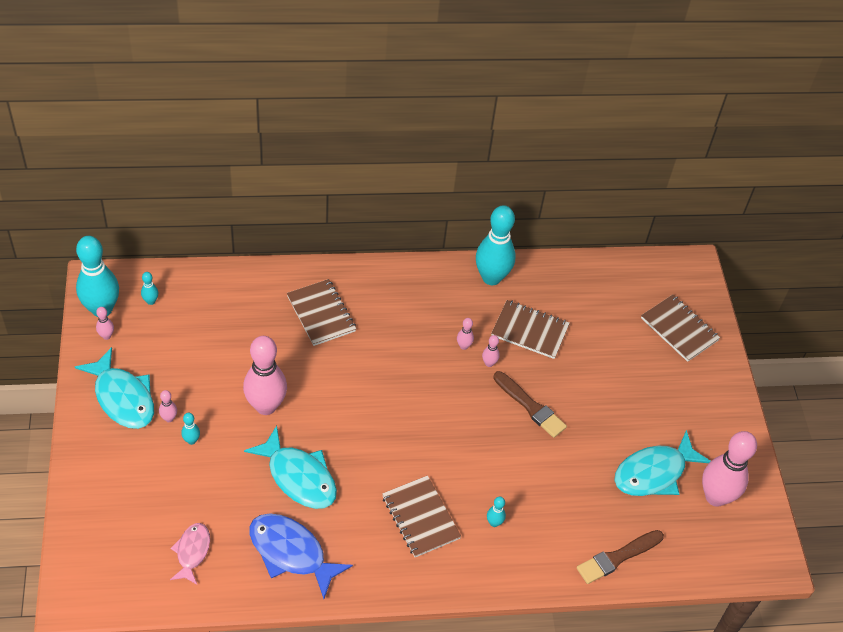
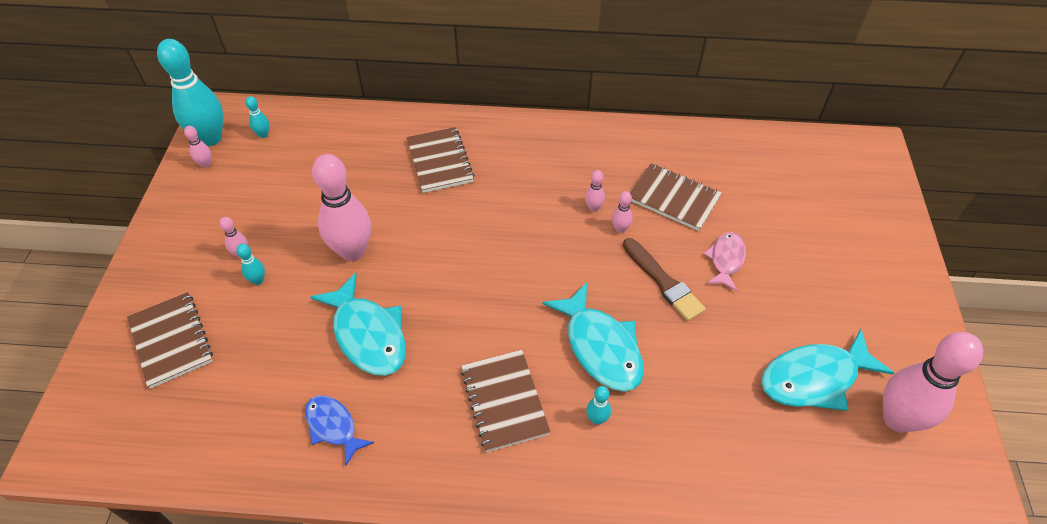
camera: 15 degrees right, 0 degrees up
turquoise fish [75,347,154,429] -> turquoise fish moved to [543,282,644,392]
pink fish [170,523,210,584] -> pink fish moved to [704,232,746,291]
blue fish [250,513,353,599] -> blue fish [305,395,374,465], size x0.59
turquoise bowling pin [476,205,516,285] -> none
brown brush [577,530,664,584] -> none
brown notebook [641,294,720,362] -> brown notebook moved to [127,292,213,389]

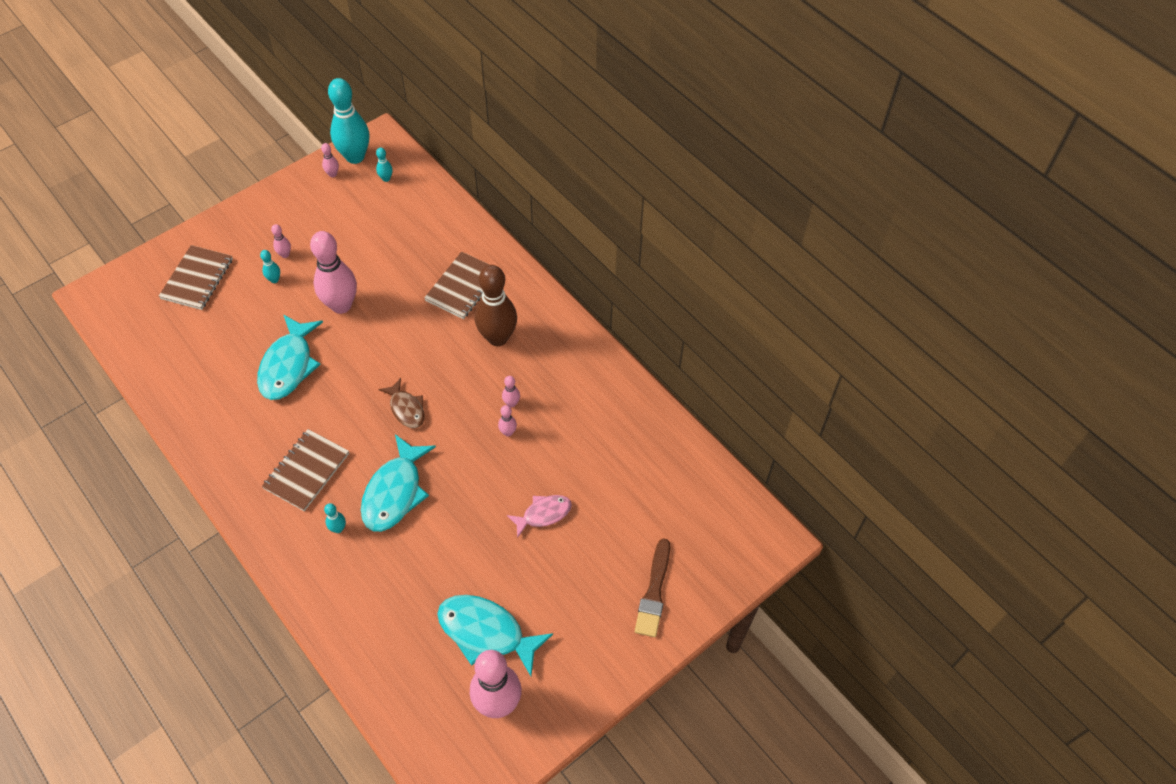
camera: 45 degrees right, 5 degrees up
blue fish [305,395,374,465] -> none
brown brush [623,238,706,321] -> brown brush moved to [635,538,670,637]
brown notebook [630,163,722,231] -> none
none -> brown fish [378,378,425,428]
none -> brown bowling pin [475,265,517,346]

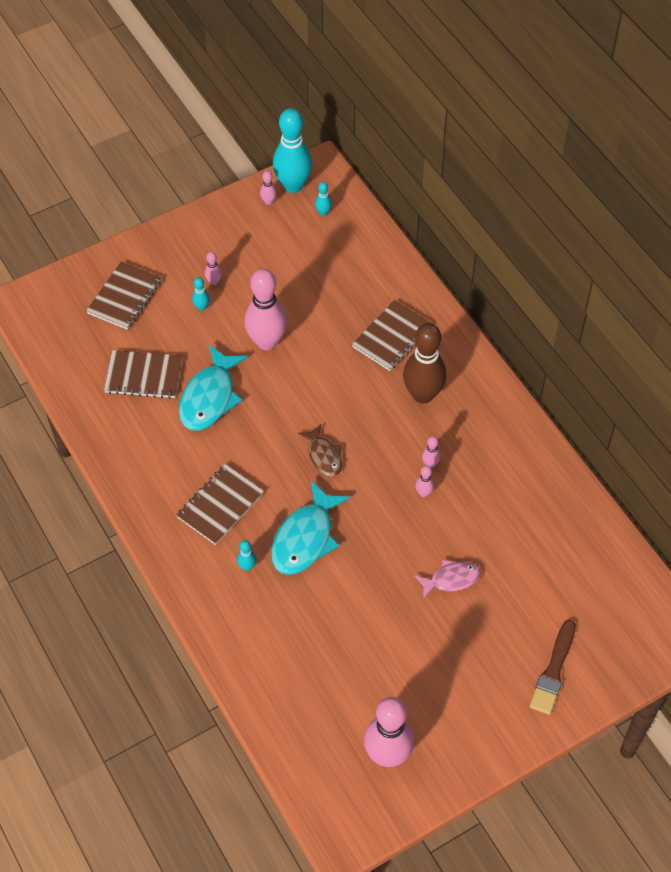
camera: 10 degrees right, 0 degrees up
turquoise fish [437,595,553,676] -> none
none -> brown notebook [104,350,183,399]

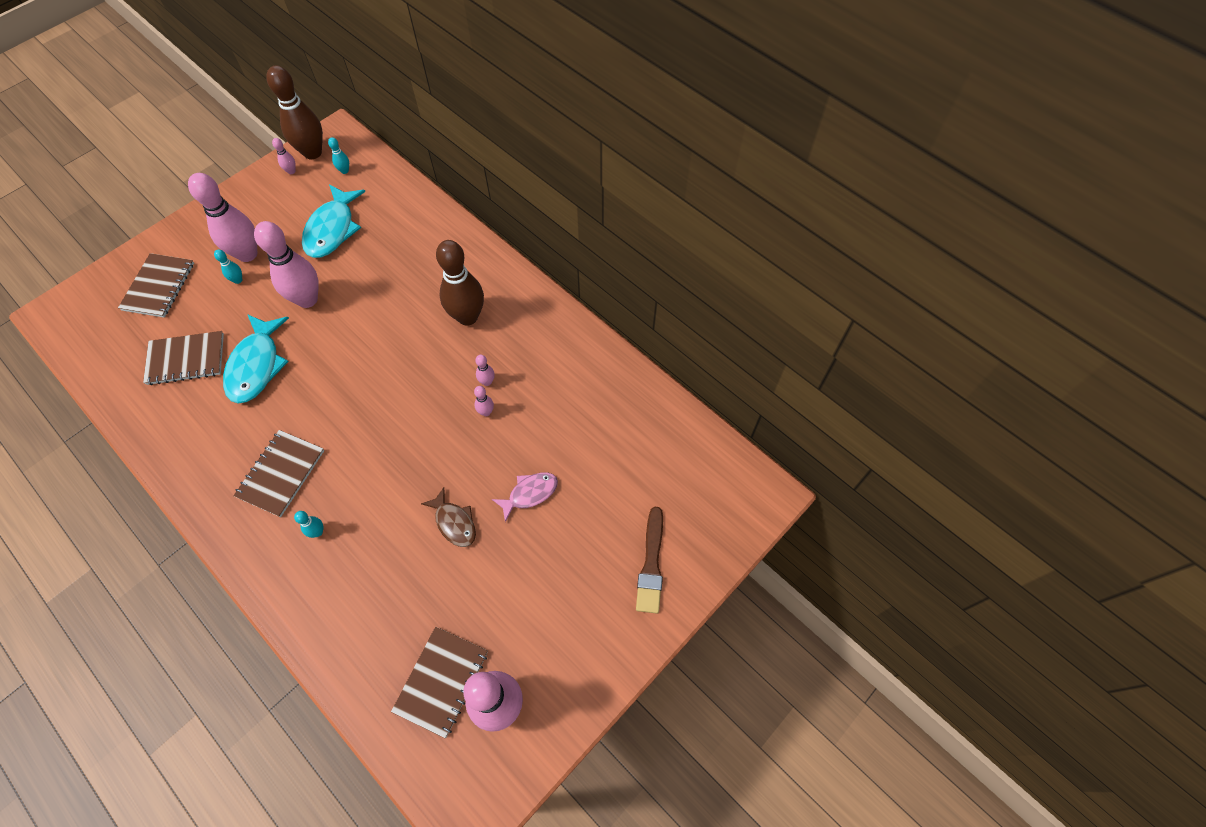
camera: 15 degrees left, 5 degrees up
pink bowling pin [205,252,222,285] -> pink bowling pin [188,173,257,262], size x2.39
turquoise fish [271,480,351,575] -> turquoise fish moved to [302,184,366,258]
turquoise bowling pin [273,108,313,193] -> brown bowling pin [266,66,323,159]
brown fish [298,424,342,477] -> brown fish moved to [421,487,476,547]
brown notebook [352,300,433,371] -> brown notebook moved to [391,627,488,738]

